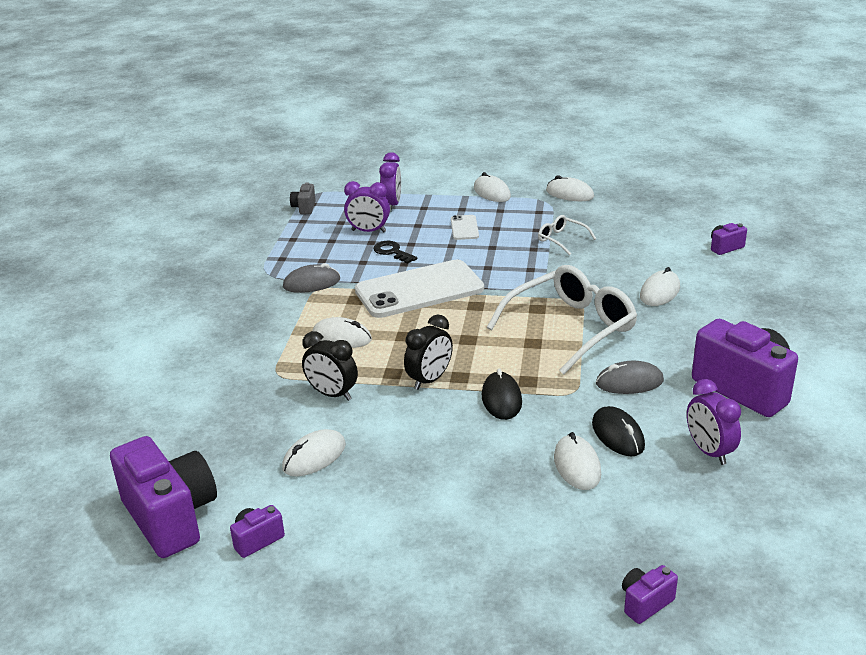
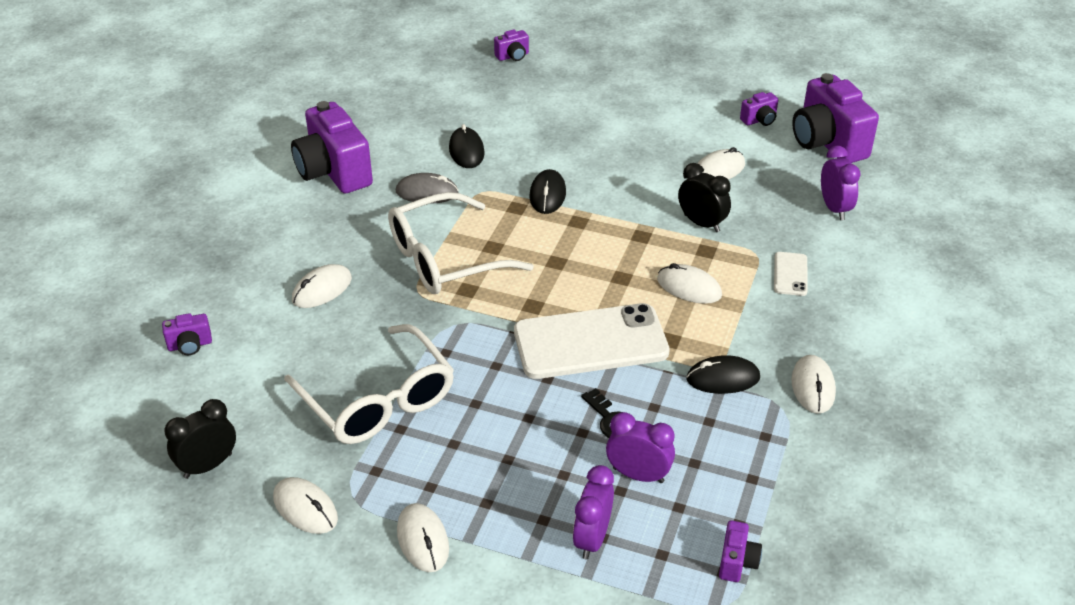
camera: 170 degrees left, 10 degrees up
grey mouse [283,263,340,293] -> black mouse [686,355,760,394]
grey camera [290,182,316,214] -> purple camera [719,520,762,582]
black clock [404,314,453,390] -> black clock moved to [165,399,236,479]
white phone [451,215,479,240] -> white phone moved to [774,252,808,296]
white glasses [538,215,596,256] -> white glasses [284,324,454,444], size x2.16
white mouse [554,432,601,490] -> white mouse moved to [791,355,836,414]
purple clock [687,379,741,465] -> purple clock moved to [821,146,861,220]

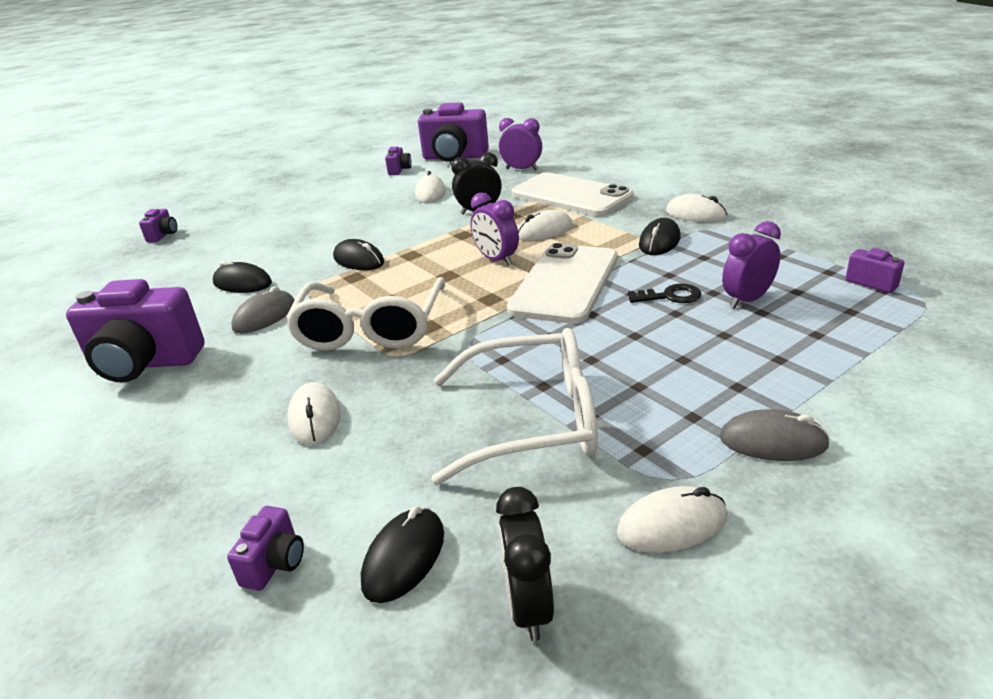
camera: 55 degrees left, 10 degrees down
white mouse [397,503,449,572] -> grey mouse [719,409,830,461]
purple clock [573,465,614,559] -> purple clock moved to [470,192,519,266]
white phone [774,252,808,296] -> white phone [511,172,634,216], size x2.28
none -> black mouse [361,506,444,603]

